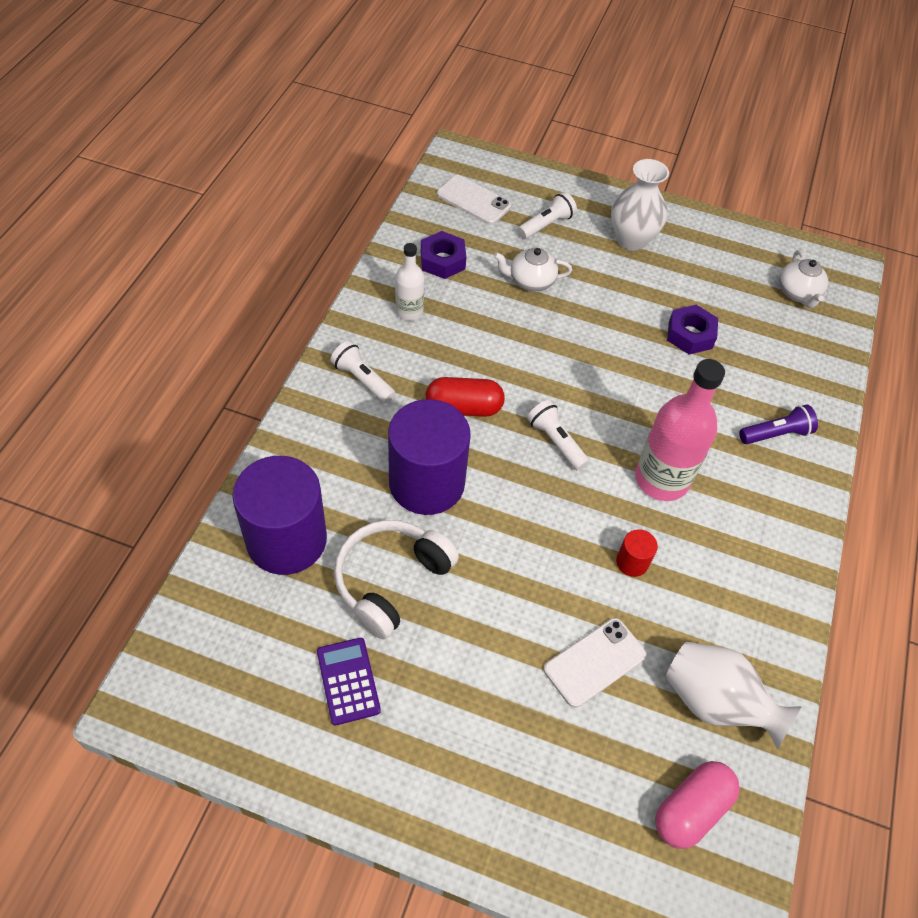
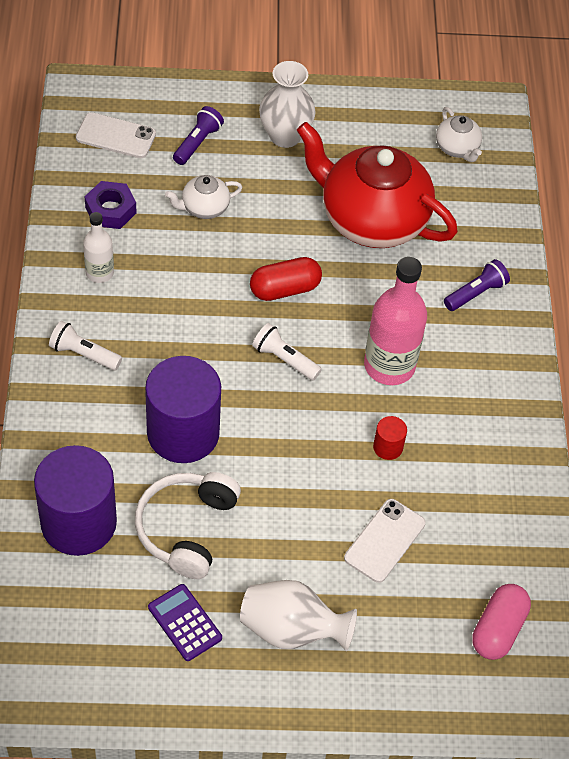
camera: 20 degrees left, 0 degrees up
red capsule [426,377,505,417] -> red capsule moved to [250,257,322,301]
white flashlight [518,192,577,239] -> purple flashlight [173,106,224,165]
white vase [666,642,802,750] -> white vase moved to [240,580,357,651]
purple nut [667,305,718,355] -> red teapot [297,122,458,248]

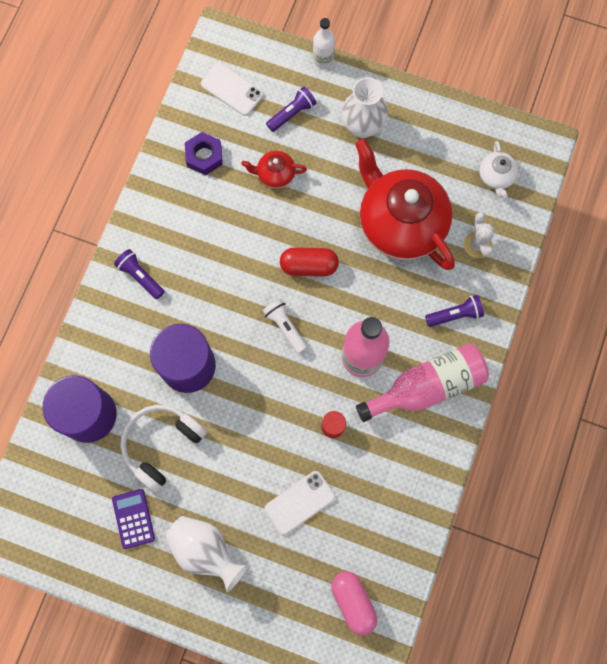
camera: 25 degrees right, 20 degrees up
white flashlight [49,321,122,370] -> purple flashlight [114,249,165,299]
white bottle [83,212,114,283] -> white bottle moved to [313,18,335,69]
white teapot [165,175,243,219] -> red teapot [241,151,307,189]
pink capsule [472,584,531,660] -> pink capsule turned 75 degrees counterclockwise [331,571,377,635]
none -> pink bottle [356,344,489,422]
none -> white cactus [464,212,494,258]

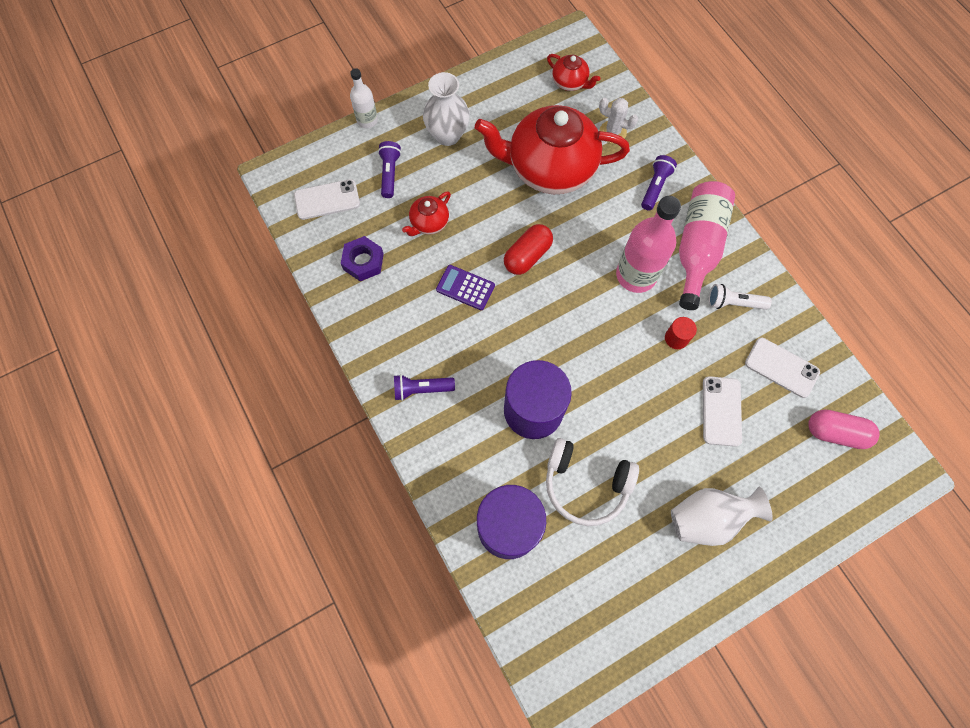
camera: 50 degrees left, 5 degrees down
purple calculator [112,489,155,549] -> purple calculator moved to [436,265,495,310]
white headphones [120,405,207,492] -> white headphones turned 60 degrees counterclockwise [546,438,639,526]
white flashlight [263,299,307,354] -> white flashlight moved to [709,284,772,310]
white teapot [479,141,518,198] -> red teapot [547,54,601,91]
none -> white phone [745,338,820,398]

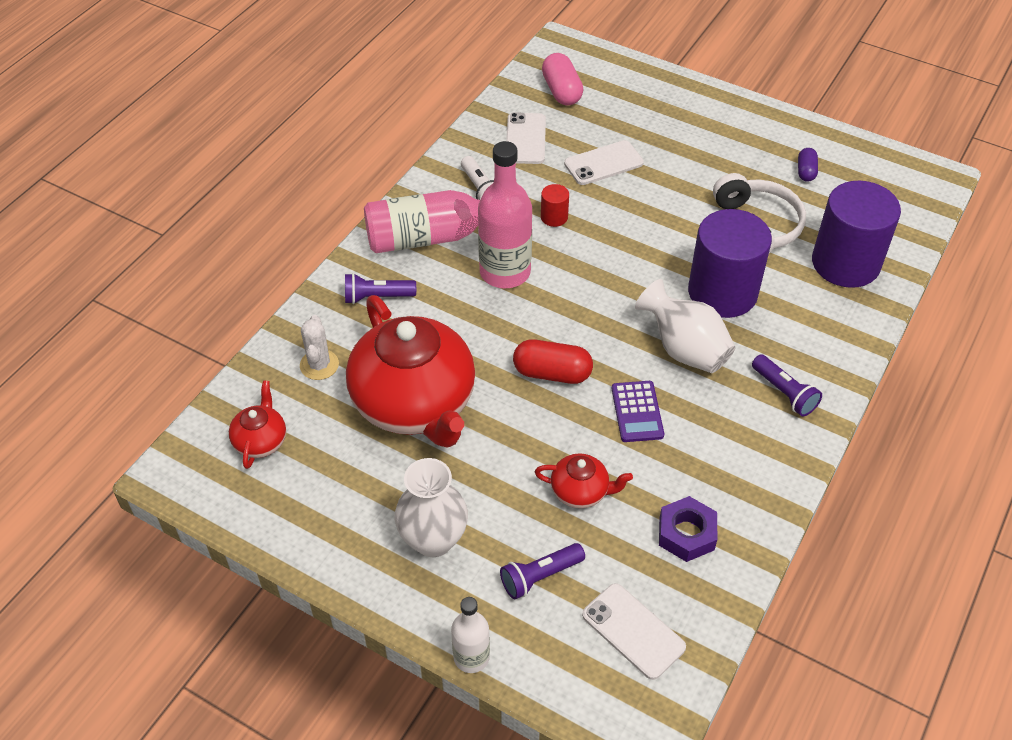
camera: 120 degrees left, 20 degrees down
white vase [671,487,773,546] -> white vase moved to [635,279,736,373]
none -> purple capsule [798,148,818,182]

